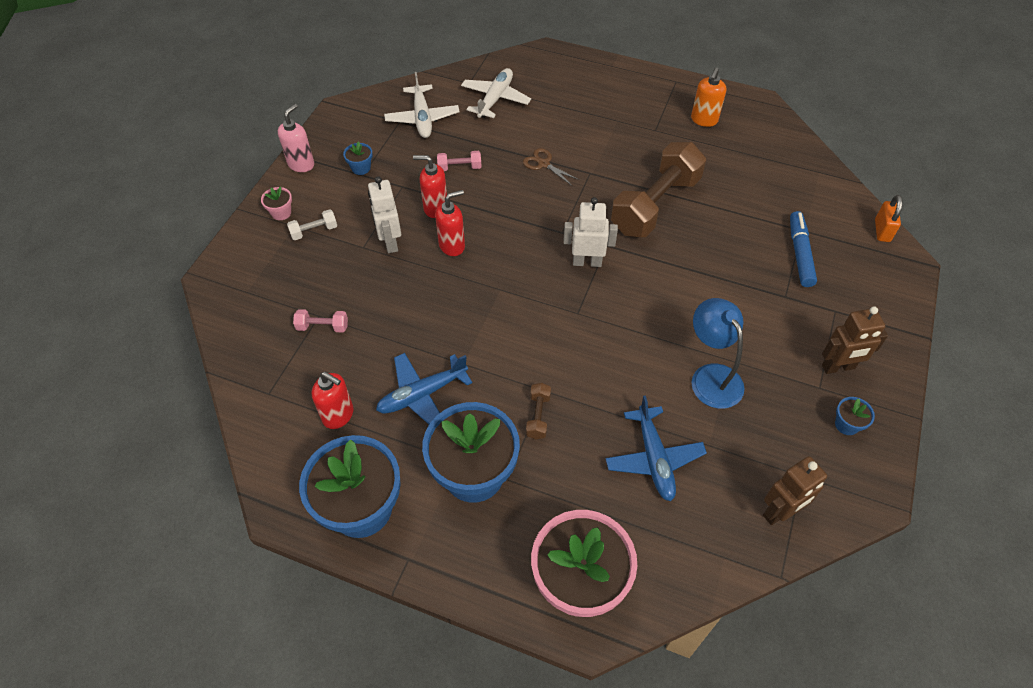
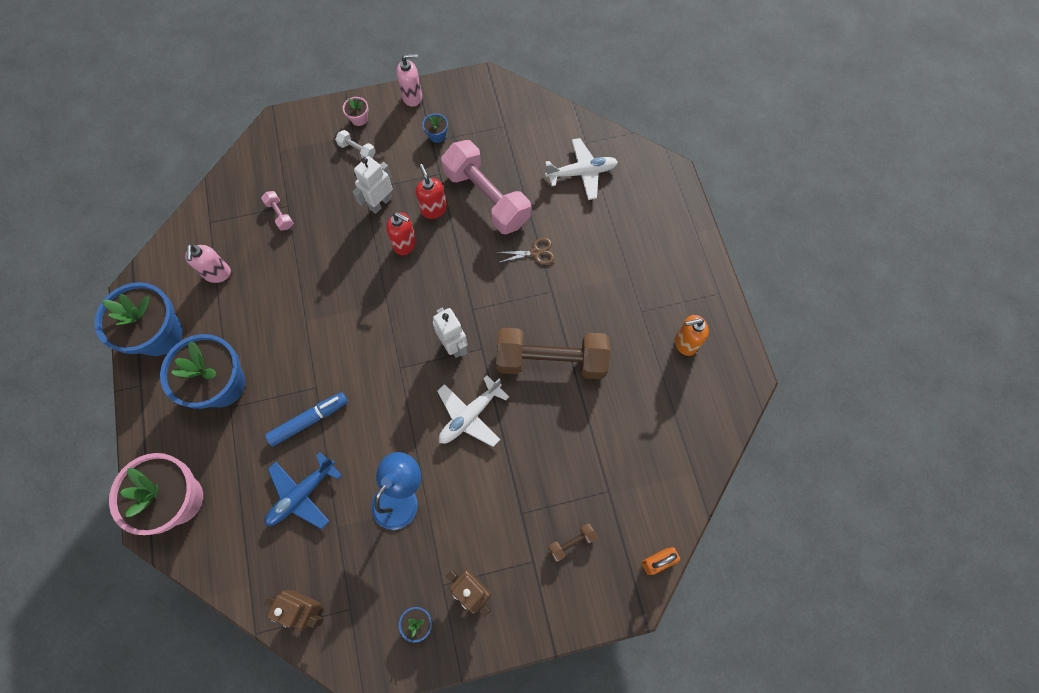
camera: 55 degrees right, 15 degrees up
red soap dispenser [312,372,353,429] -> pink soap dispenser [185,244,231,283]
blue plane [376,353,472,424] -> none
white plane [384,72,460,138] -> white plane moved to [438,375,509,447]
pink dumbbell [437,151,481,171] -> pink dumbbell [441,140,531,234], size x2.48
brown scissors [523,148,580,186] -> brown scissors turned 75 degrees clockwise [496,238,555,265]
brown dumbbell [526,383,551,439] -> brown dumbbell moved to [548,524,597,562]
blue marker [790,211,817,287] -> blue marker moved to [265,392,348,447]

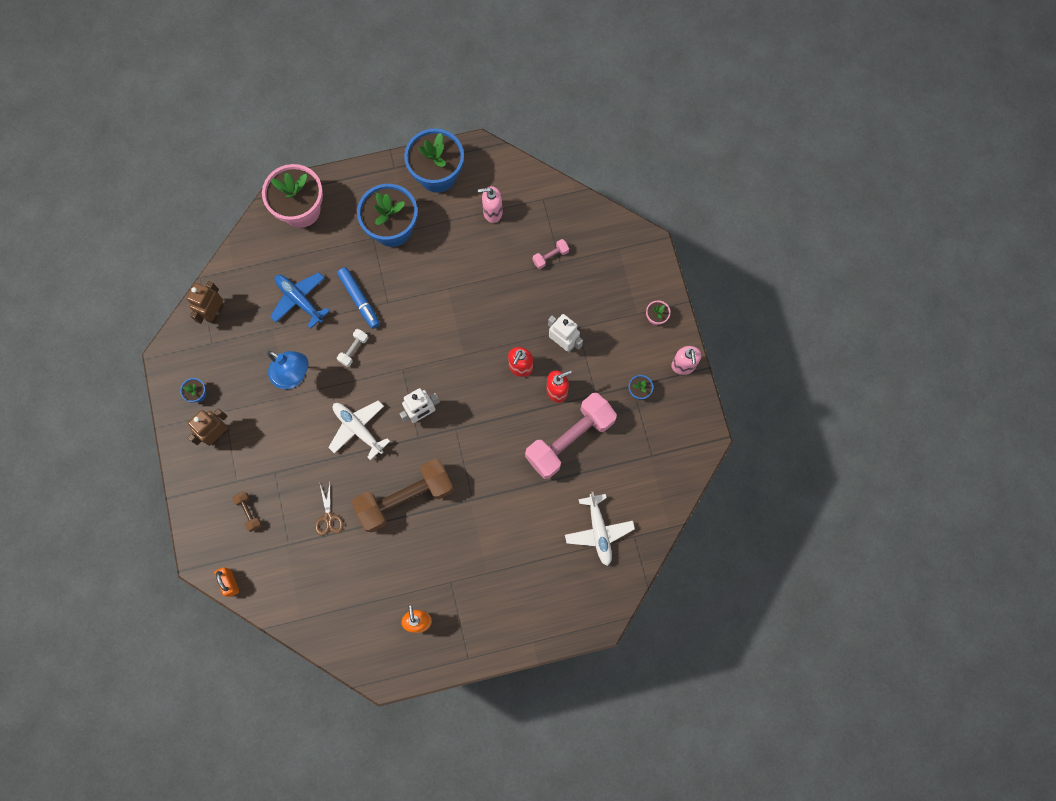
camera: 90 degrees right, 5 degrees up
white dumbbell [335,130,376,158] -> white dumbbell moved to [337,329,368,367]
brown scissors [496,238,555,265] -> brown scissors moved to [315,483,343,536]
brown dumbbell [496,328,610,379] -> brown dumbbell turned 60 degrees clockwise [352,459,454,532]

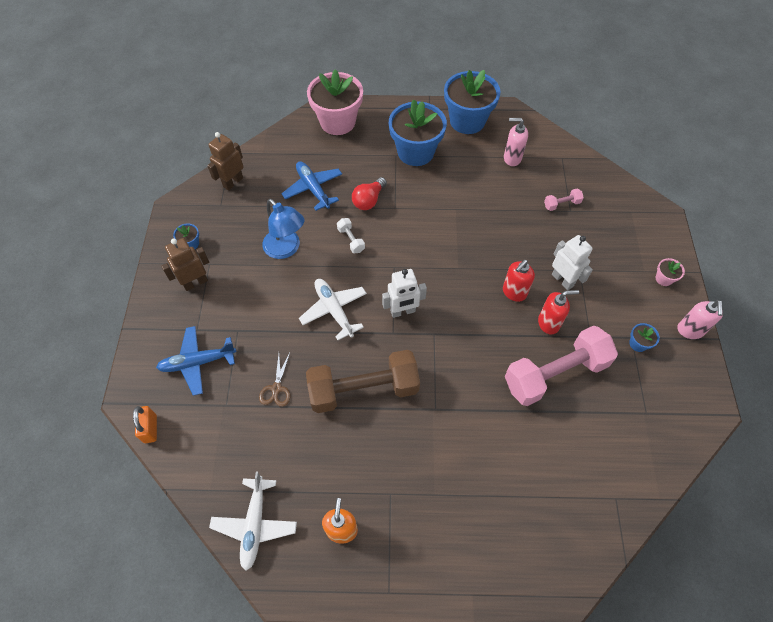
camera: 15 degrees right, 15 degrees down
brown dumbbell [232,491,262,532] -> blue plane [156,326,236,396]
blue marker [337,267,380,329] -> red light bulb [352,177,387,210]
white dumbbell [337,329,368,367] -> white dumbbell turned 75 degrees counterclockwise [337,218,365,253]
white plane [565,492,635,566] -> white plane moved to [209,472,297,571]

